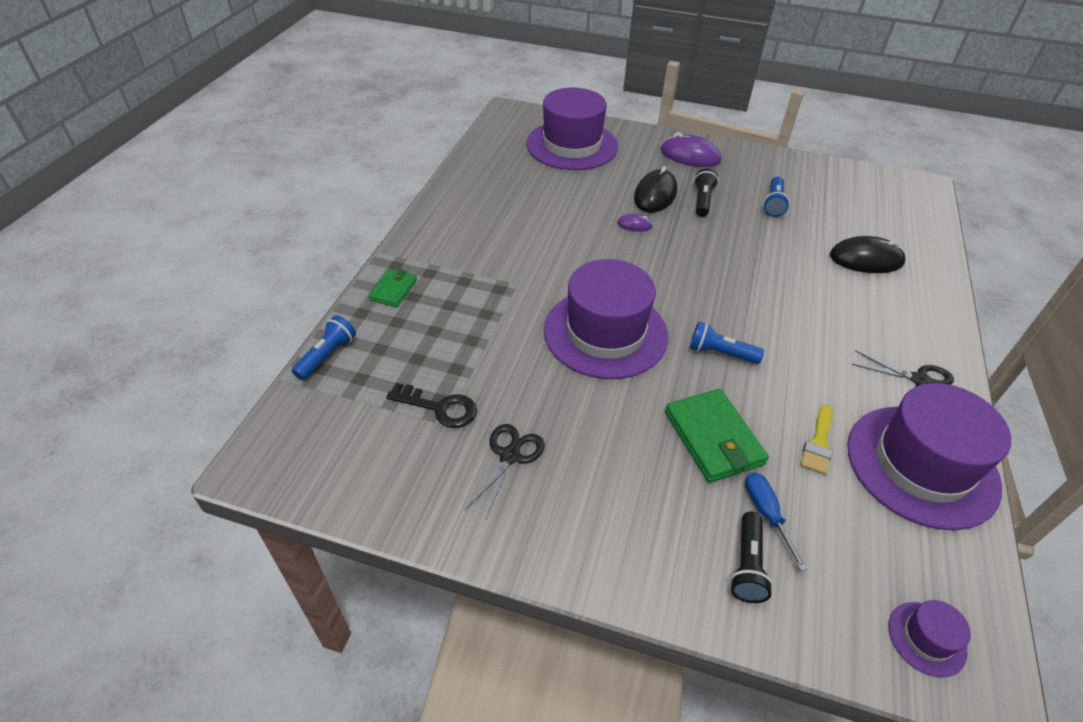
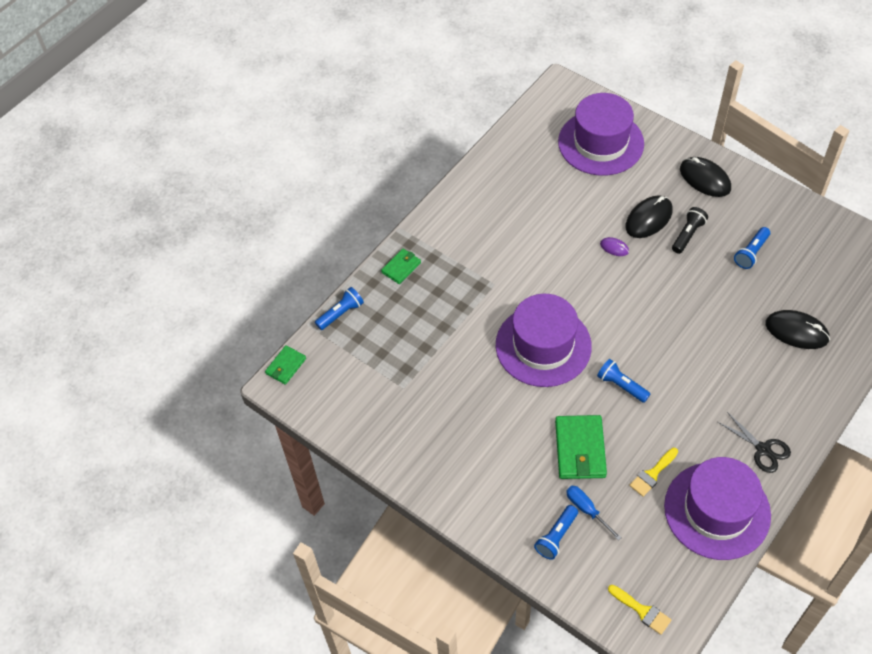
camera: 25 degrees right, 10 degrees up
black key [386,383,477,428] -> none
black scissors [465,424,545,518] -> none
purple mouse [661,132,721,167] -> black mouse [680,157,731,197]
black flashlight [730,512,773,603] -> blue flashlight [534,505,578,560]
blue screwdriver [745,472,807,571] -> blue screwdriver turned 45 degrees counterclockwise [566,486,622,541]
purple hat [889,600,971,677] -> yellow brush [608,585,671,635]
none -> green wallet [265,345,306,385]

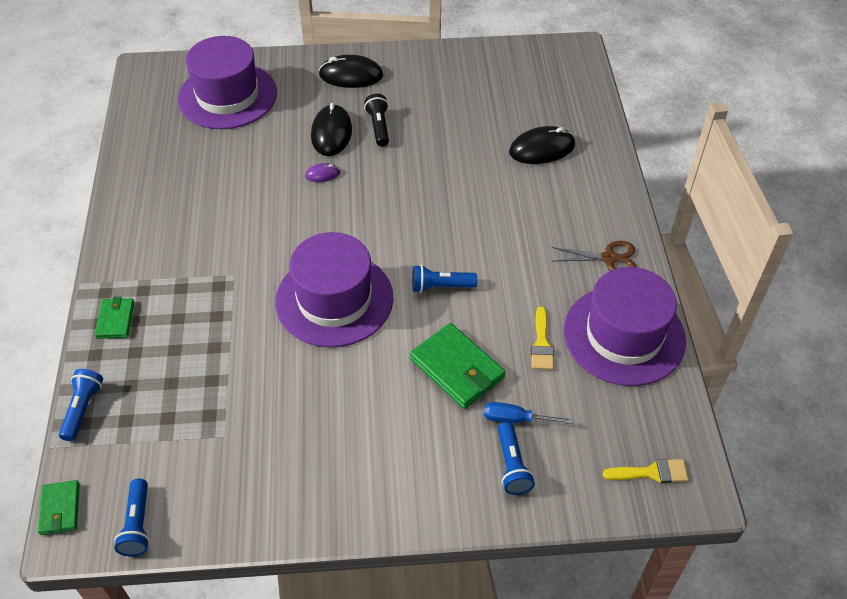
camera: 45 degrees left, 5 degrees down
black scissors [718,412,791,473] -> brown scissors [552,241,637,271]
blue flashlight [734,227,770,269] -> blue flashlight moved to [114,478,150,557]

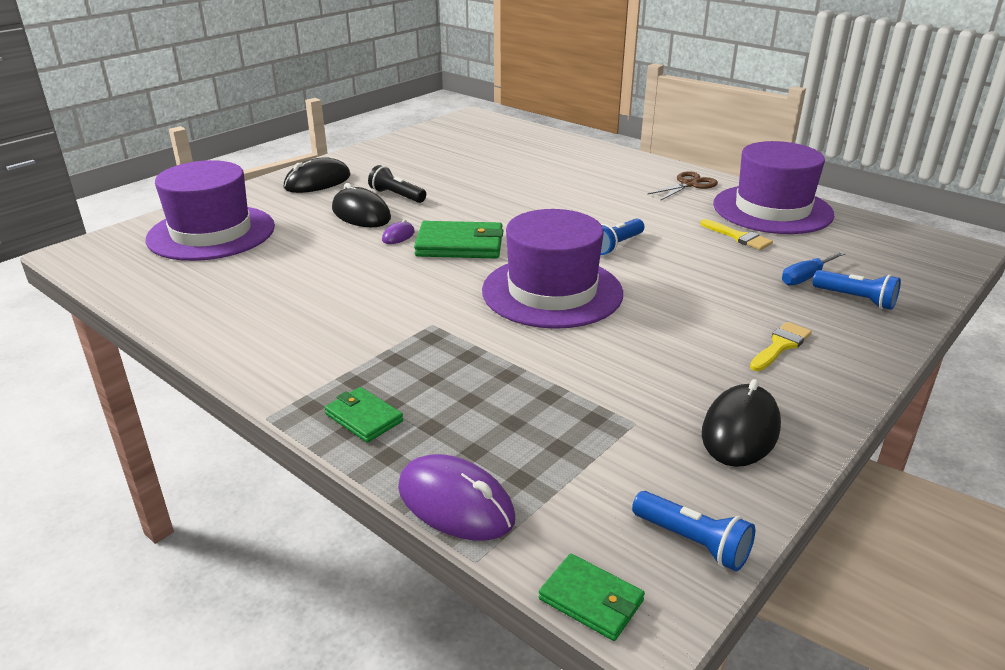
camera: 45 degrees left, 20 degrees down
blue flashlight [59,369,103,441] -> purple mouse [398,454,515,540]
green wallet [410,323,505,409] -> green wallet moved to [414,221,504,258]
black mouse [509,126,575,164] -> black mouse moved to [702,379,781,467]
yellow brush [603,459,689,483] -> yellow brush moved to [750,322,812,371]

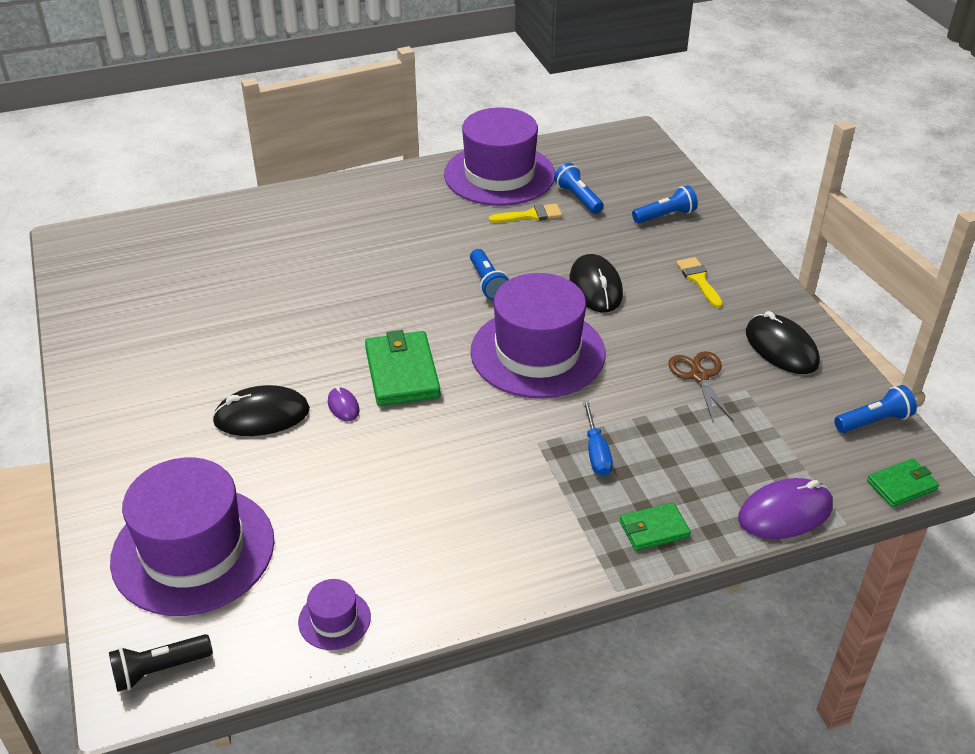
camera: 60 degrees left, 10 degrees up
black mouse [284,157,350,193] -> black mouse moved to [569,254,623,312]
black flashlight [368,165,426,203] -> black flashlight moved to [109,634,213,692]
green wallet [414,221,504,258] -> green wallet turned 45 degrees counterclockwise [365,330,441,406]
brown scissors [647,171,718,201] -> brown scissors moved to [669,351,734,424]
blue screwdriver [782,251,846,285] -> blue screwdriver moved to [583,400,613,476]
none -> purple hat [298,579,371,650]
none -> blue flashlight [554,163,604,214]

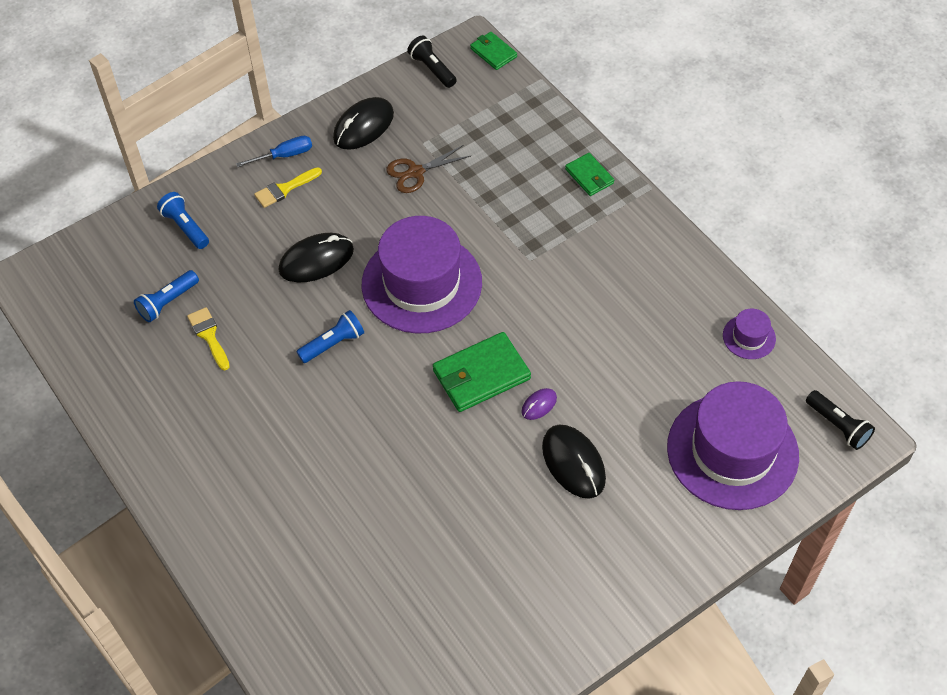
camera: 105 degrees left, 15 degrees up
purple hat [444,107,555,206] -> none
blue screwdriver [583,400,613,476] -> blue screwdriver moved to [236,136,312,167]
purple mouse [738,478,833,539] -> none
blue flashlight [834,385,917,433] -> black flashlight [407,36,457,88]

